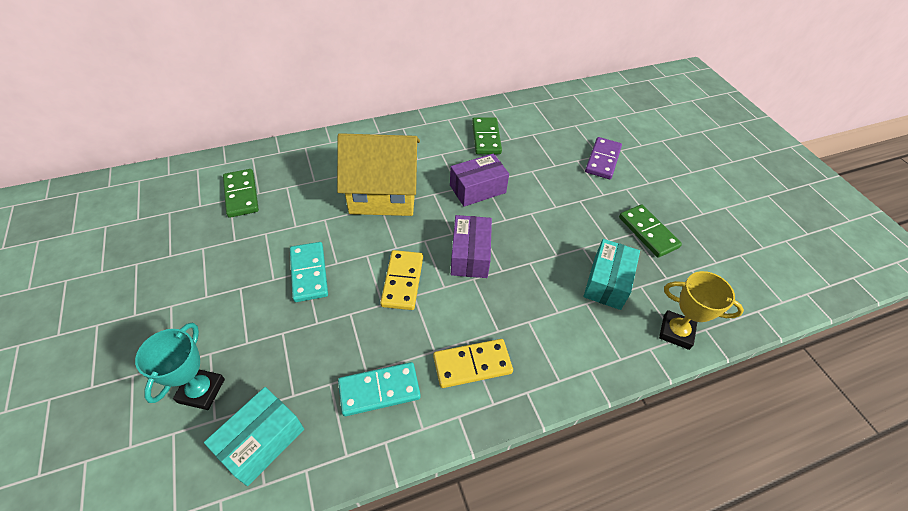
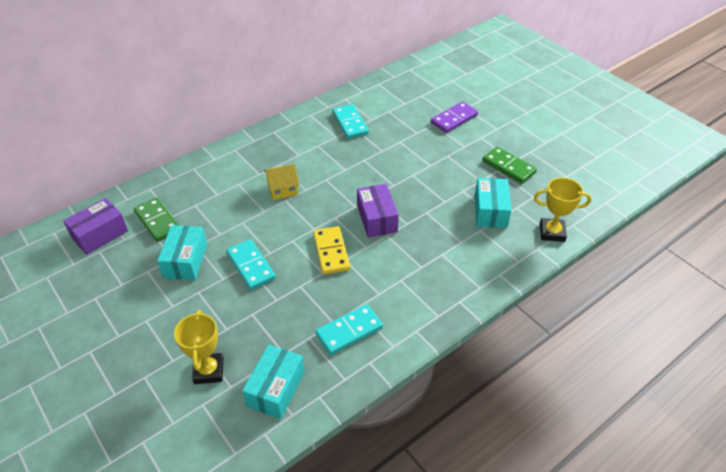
camera: 15 degrees left, 5 degrees down
turquoise trophy [135,323,225,410] -> yellow trophy [174,310,223,384]
yellow house [337,133,420,216] -> yellow house [264,164,300,200], size x0.46
yellow domino [433,339,513,388] -> none
purple box [450,153,509,206] -> purple box moved to [63,198,128,255]
green domino [472,117,502,154] -> turquoise domino [333,104,369,139]
purple domino [585,137,622,179] -> purple domino turned 45 degrees clockwise [431,101,478,133]
none -> turquoise box [157,225,207,280]

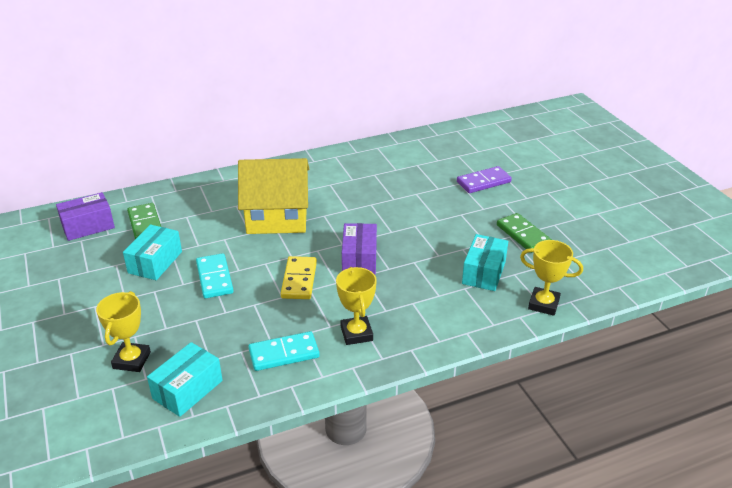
camera: 15 degrees right, 10 degrees down
yellow house [264,164,300,200] -> yellow house [238,158,309,234], size x2.17
turquoise domino [333,104,369,139] -> none
none -> yellow trophy [336,267,377,345]

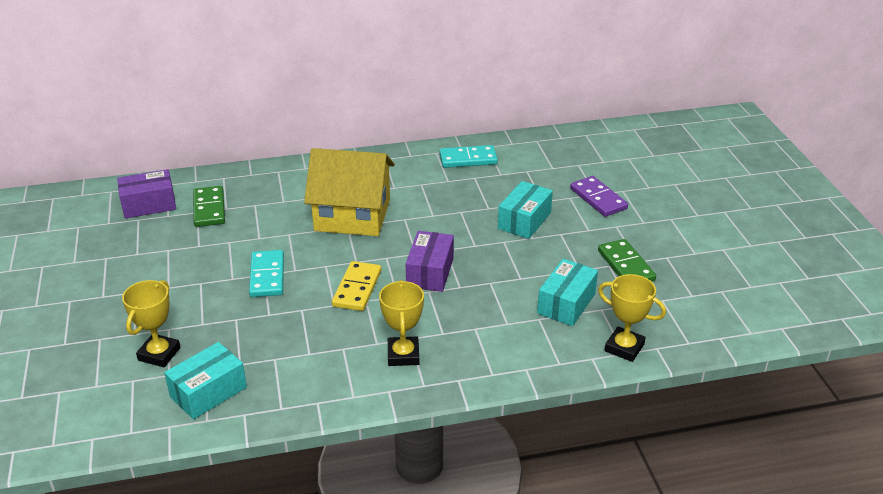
camera: 10 degrees right, 0 degrees up
turquoise box [123,224,182,280] -> turquoise box moved to [498,181,553,239]
turquoise domino [248,331,320,371] -> turquoise domino moved to [439,145,498,168]
purple domino [457,166,512,193] -> purple domino turned 75 degrees clockwise [570,176,628,217]

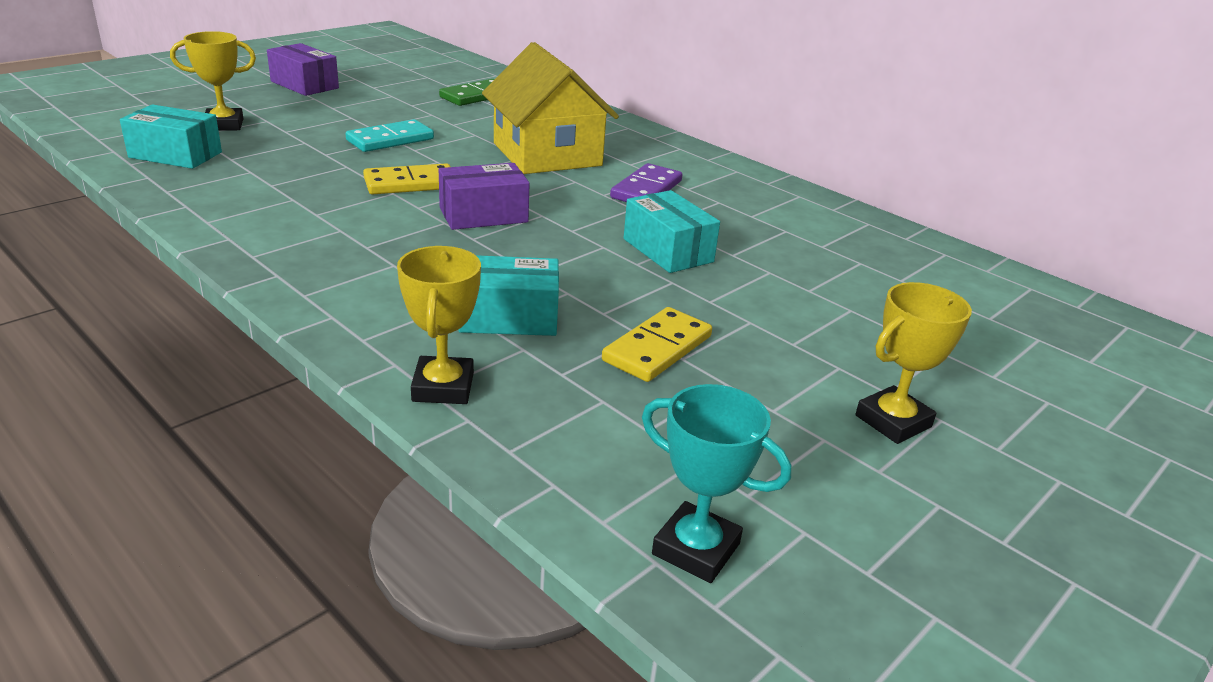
camera: 55 degrees right, 5 degrees down
purple box [117,169,176,219] -> purple box moved to [267,43,339,96]
yellow trophy [379,280,424,366] -> yellow trophy moved to [855,282,972,444]
turquoise domino [439,145,498,168] -> none
turquoise box [498,181,553,239] -> turquoise box turned 60 degrees clockwise [624,190,720,273]
purple domino [570,176,628,217] -> purple domino moved to [610,163,683,202]
green domino [598,239,656,282] -> yellow domino [602,307,712,382]
none -> turquoise trophy [642,384,791,583]

